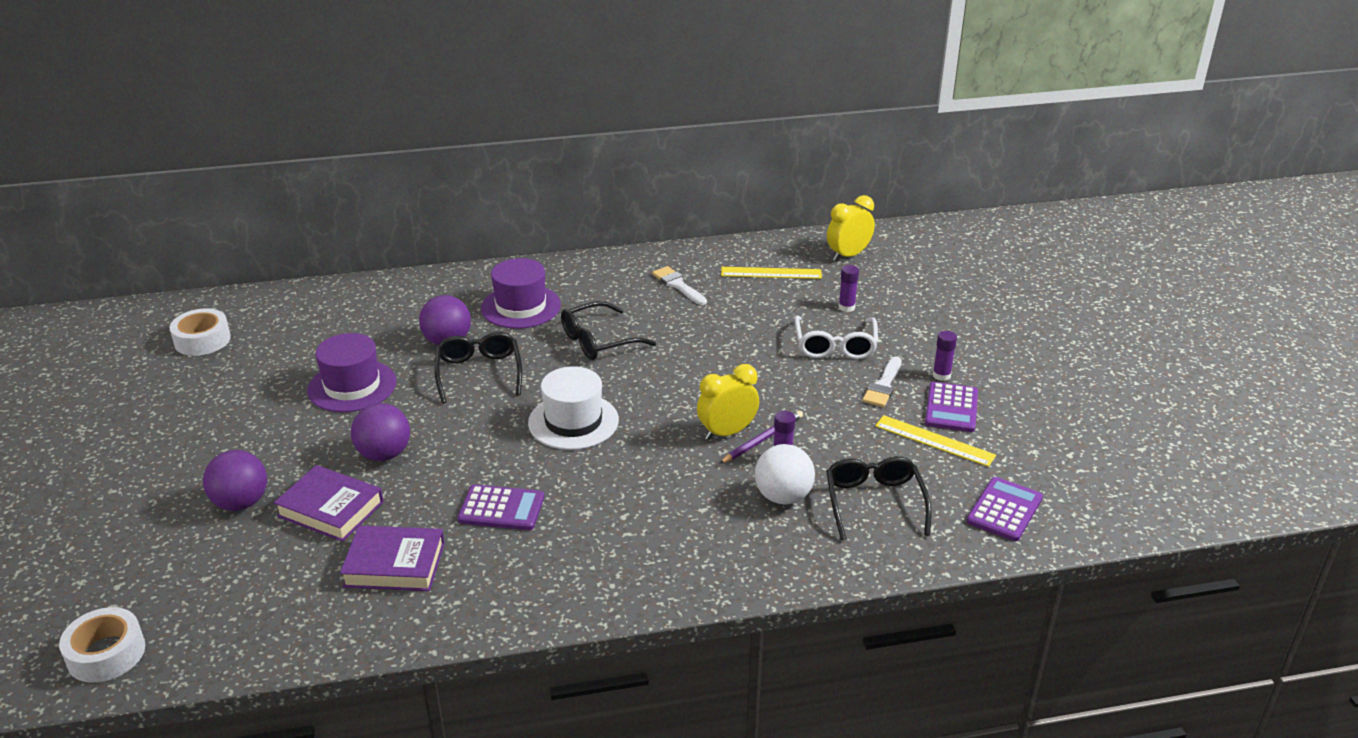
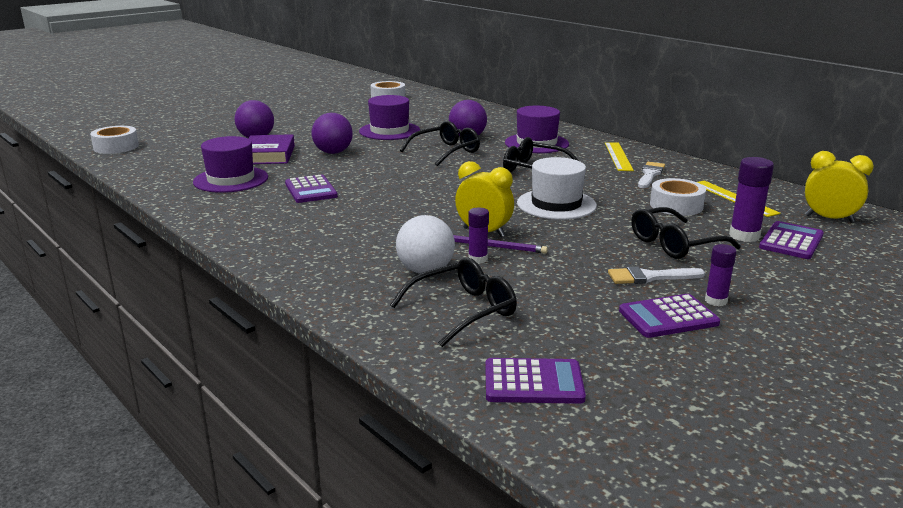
camera: 60 degrees right, 10 degrees down
purple book [340,526,445,591] -> purple hat [193,136,268,193]
white hat [528,366,619,450] -> white hat moved to [517,157,597,220]
white glasses [795,315,878,359] -> black glasses [631,207,741,259]
purple glue stick [838,265,859,312] -> purple glue stick [729,157,774,242], size x1.60
yellow ruler [875,415,996,467] -> yellow ruler moved to [605,142,634,171]
none -> white tape [650,178,706,216]
none -> purple calculator [759,221,824,259]

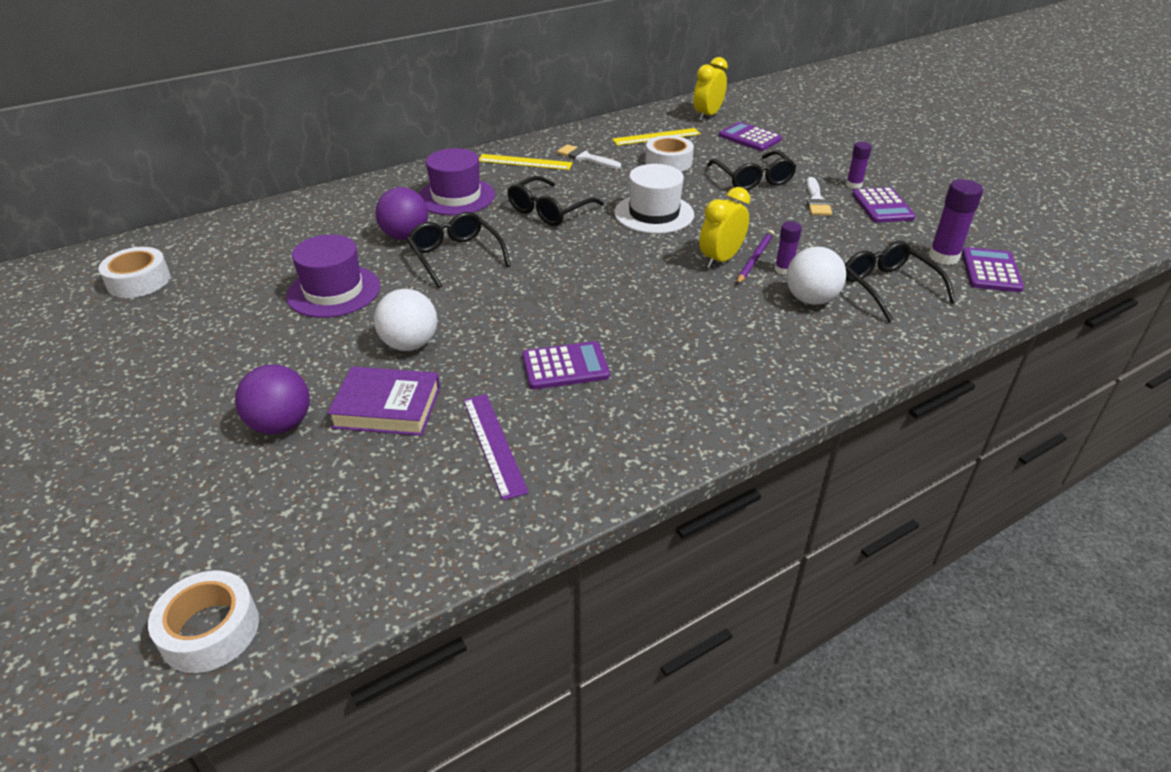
camera: 80 degrees left, 15 degrees up
purple hat [193,136,268,193] -> purple ruler [463,394,529,500]
purple ball [312,113,353,154] -> white ball [374,289,437,351]
purple glue stick [729,157,774,242] -> purple glue stick moved to [929,179,983,265]

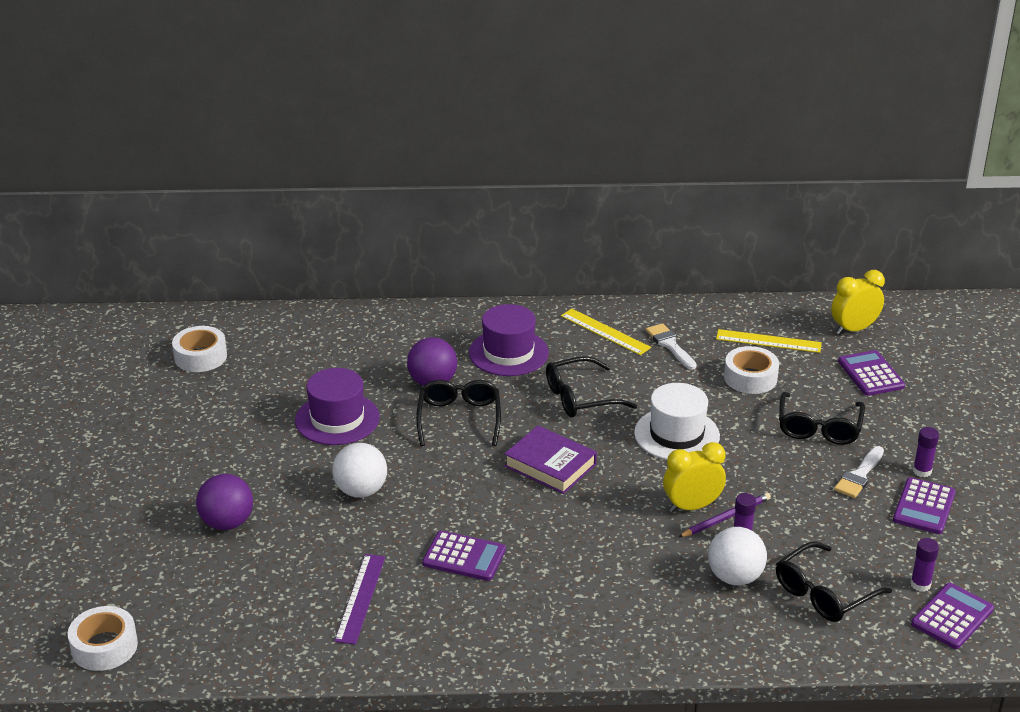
camera: 30 degrees right, 5 degrees down
purple book [327,367,440,436] -> purple book moved to [504,425,597,494]
black glasses [845,241,956,322] -> black glasses turned 135 degrees counterclockwise [776,542,892,622]
purple glue stick [929,179,983,265] -> purple glue stick [910,538,939,592], size x0.63

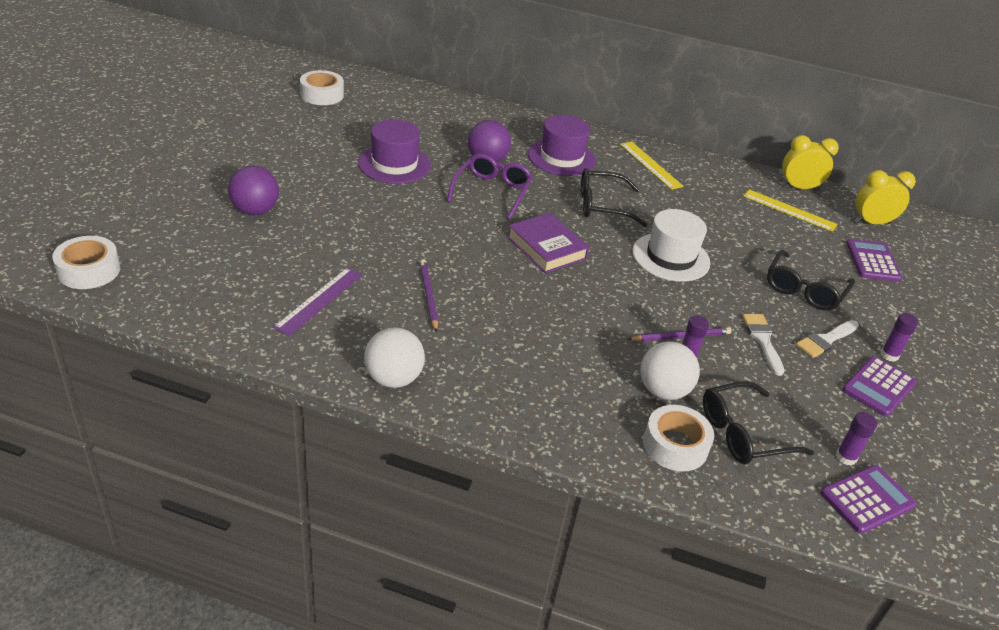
camera: 15 degrees right, 5 degrees up
white ball [332,443,387,498] -> white ball moved to [364,327,425,388]
black glasses [416,380,501,446] -> purple glasses [447,154,533,220]
purple calculator [422,531,506,581] -> purple pencil [420,259,438,332]
white brush [646,323,697,370] -> white brush moved to [742,314,784,376]
yellow clock [663,442,726,512] -> yellow clock moved to [781,135,839,190]
white tape [724,346,779,394] -> white tape moved to [643,405,714,471]

